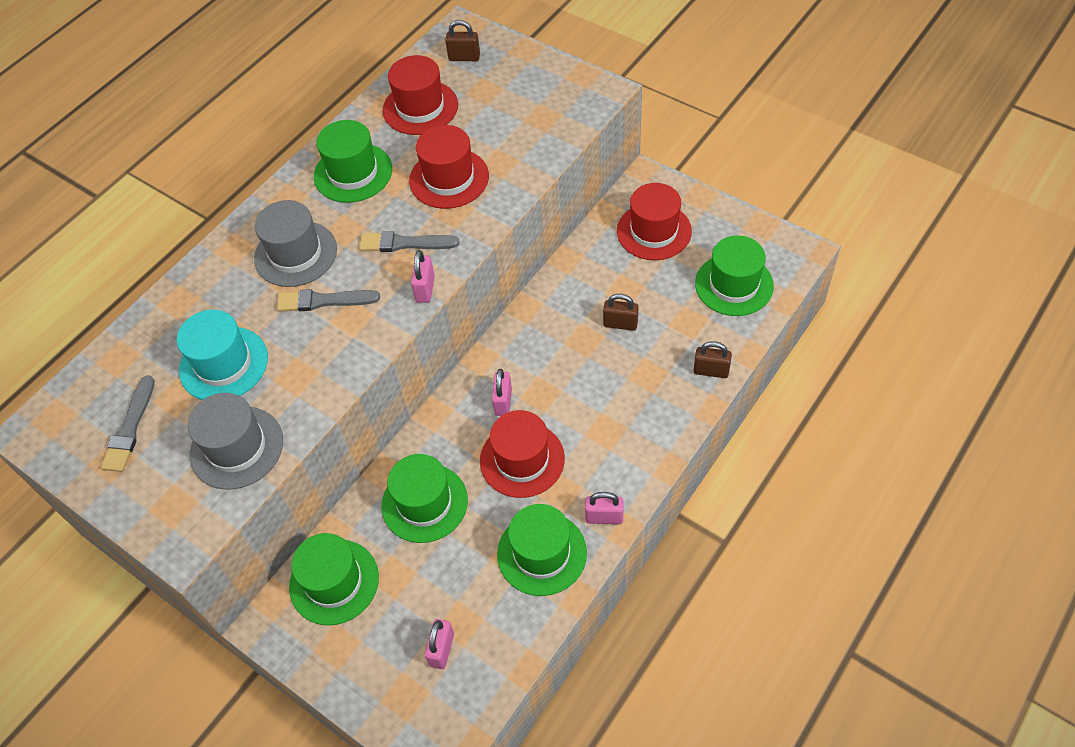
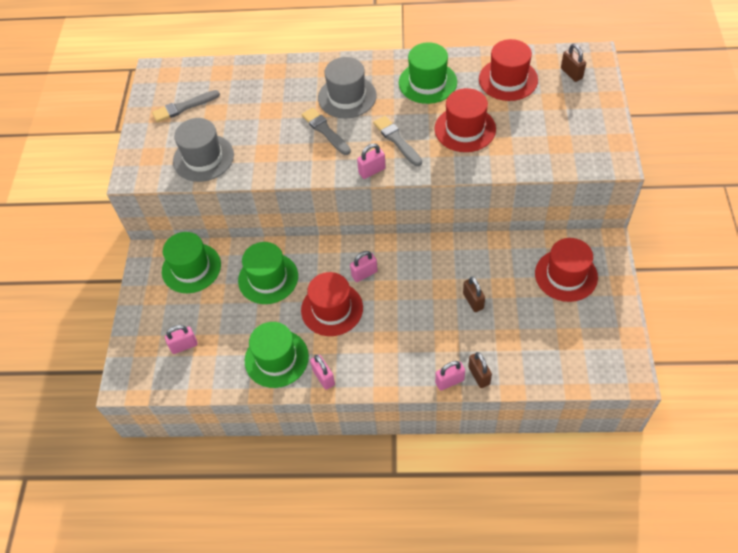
camera: 55 degrees right, 0 degrees up
turquoise hat [177,310,268,400] -> none
green hat [695,236,774,316] -> none
none -> pink padlock [435,361,465,391]

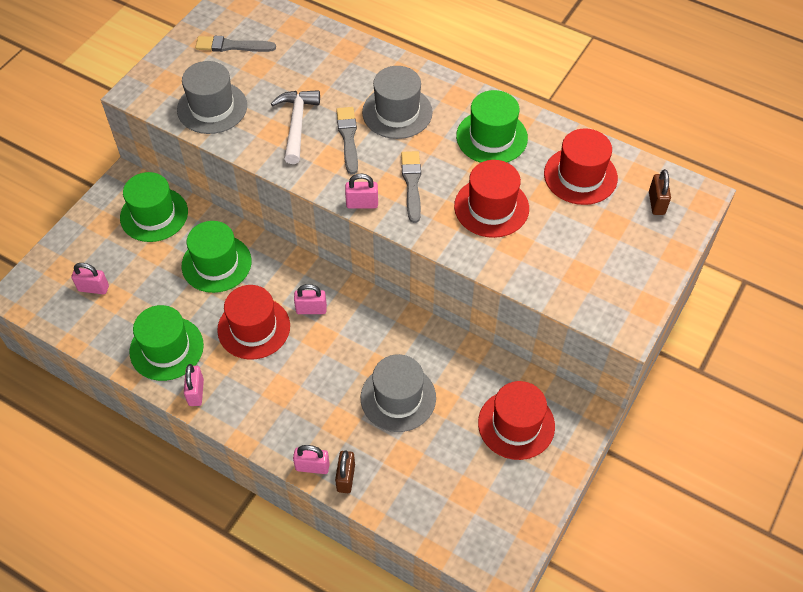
camera: 25 degrees right, 0 degrees up
brown padlock [463,277,485,312] -> grey hat [361,354,436,432]
none -> white hammer [271,90,320,164]

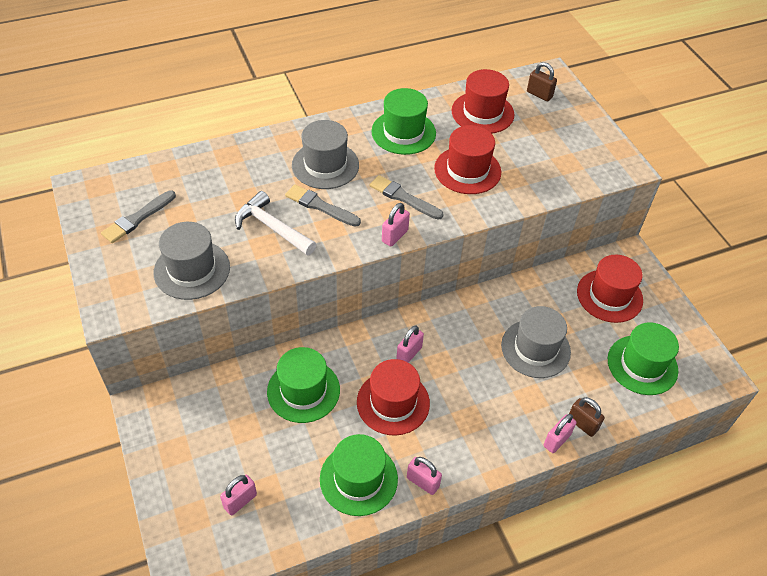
camera: 55 degrees left, 5 degrees down
green hat [120,172,188,242] -> green hat moved to [608,322,679,395]

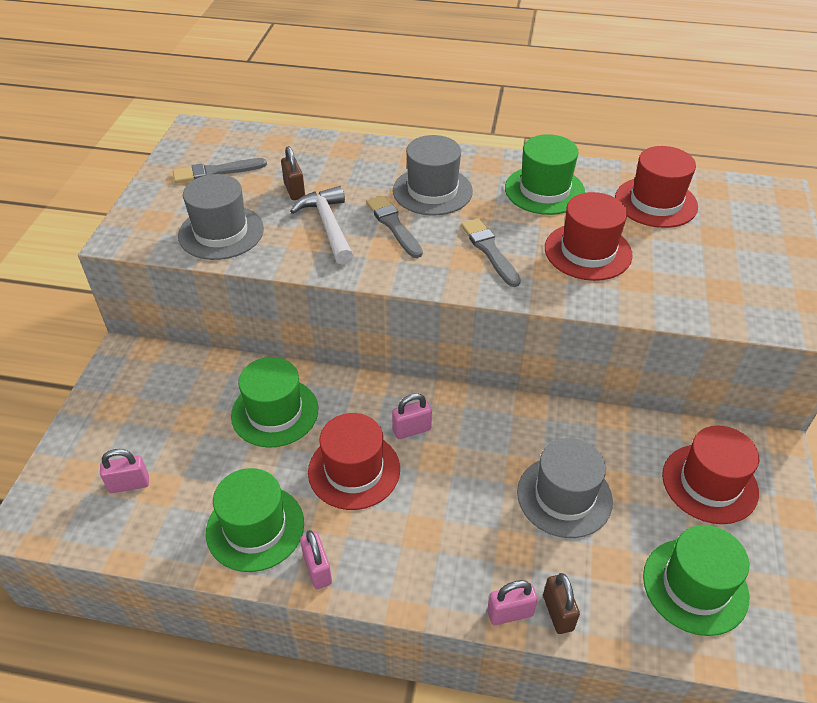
camera: 35 degrees right, 5 degrees down
pink padlock [382,203,410,247] -> none
brown padlock [527,62,557,101] -> brown padlock moved to [281,146,305,200]

